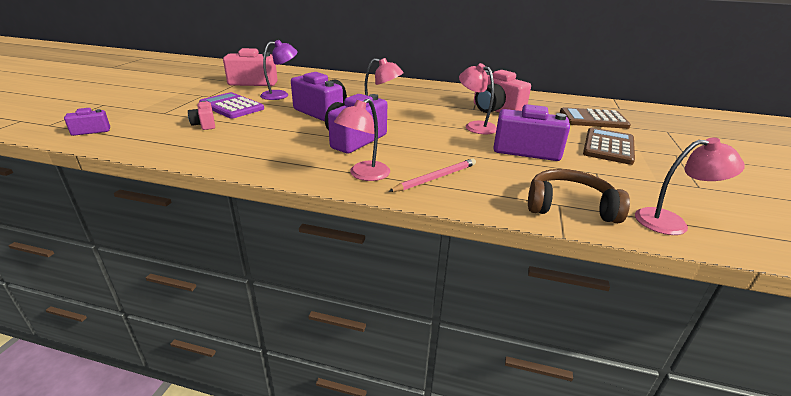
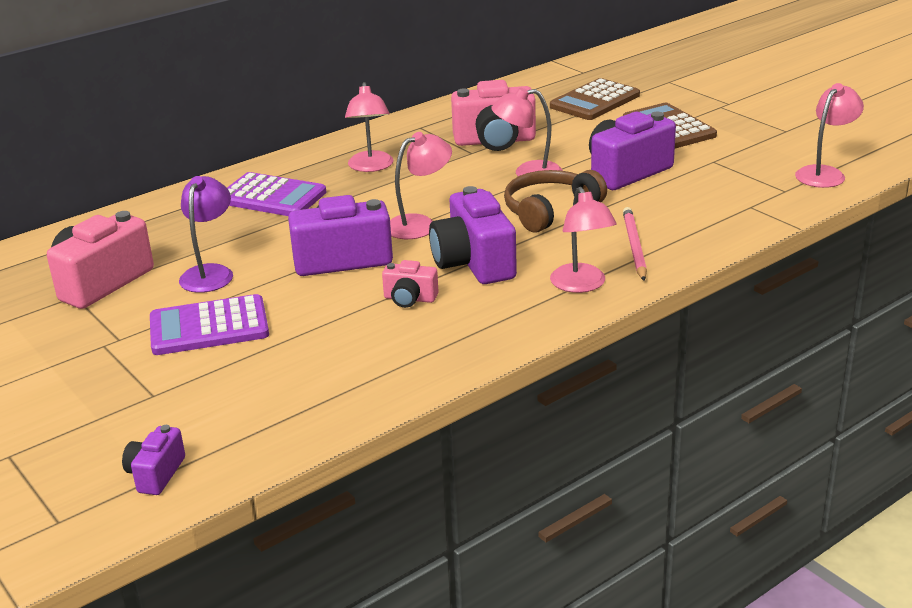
camera: 50 degrees left, 0 degrees up
pink camera [188,101,215,130] -> pink camera moved to [382,260,439,308]
brown headphones [528,169,630,223] -> brown headphones moved to [504,170,607,232]
none -> purple calculator [227,172,327,216]
none -> pink lamp [345,82,393,172]

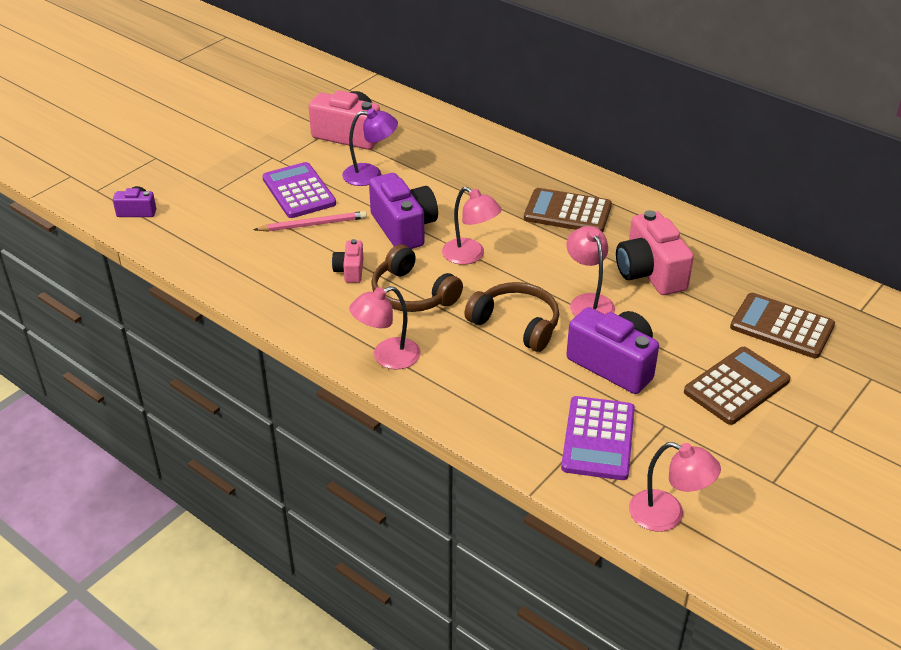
camera: 75 degrees right, 10 degrees up
purple calculator [227,172,327,216] -> purple calculator moved to [561,396,635,480]
pink lamp [345,82,393,172] -> brown calculator [524,188,612,232]
purple camera [429,186,517,284] -> brown headphones [371,244,463,312]
pink pencil [623,207,647,281] -> pink pencil moved to [254,211,367,232]

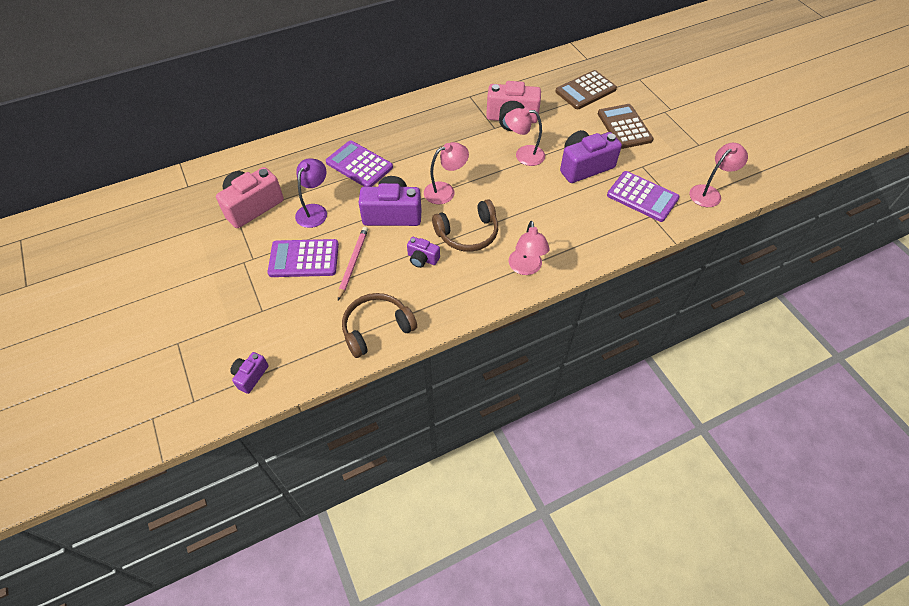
camera: 65 degrees left, 15 degrees up
pink camera [332,239,363,283] -> purple camera [407,237,440,268]
brown headphones [464,282,559,352] -> brown headphones moved to [342,293,417,358]
brown calculator [524,188,612,232] -> none
none -> purple calculator [326,140,393,187]

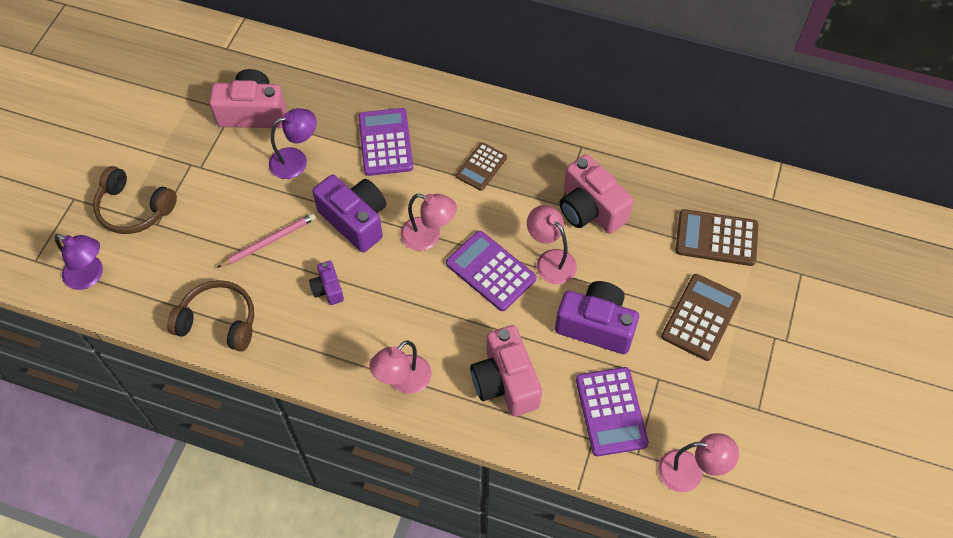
camera: 45 degrees right, 5 degrees up
purple camera [230,352,268,394] -> purple lamp [55,234,103,290]
purple calculator [268,239,339,277] -> purple calculator moved to [446,231,536,311]
brown headphones [432,199,498,252] -> brown headphones moved to [93,166,177,234]
none -> brown calculator [456,142,507,191]
none -> pink camera [470,325,542,416]

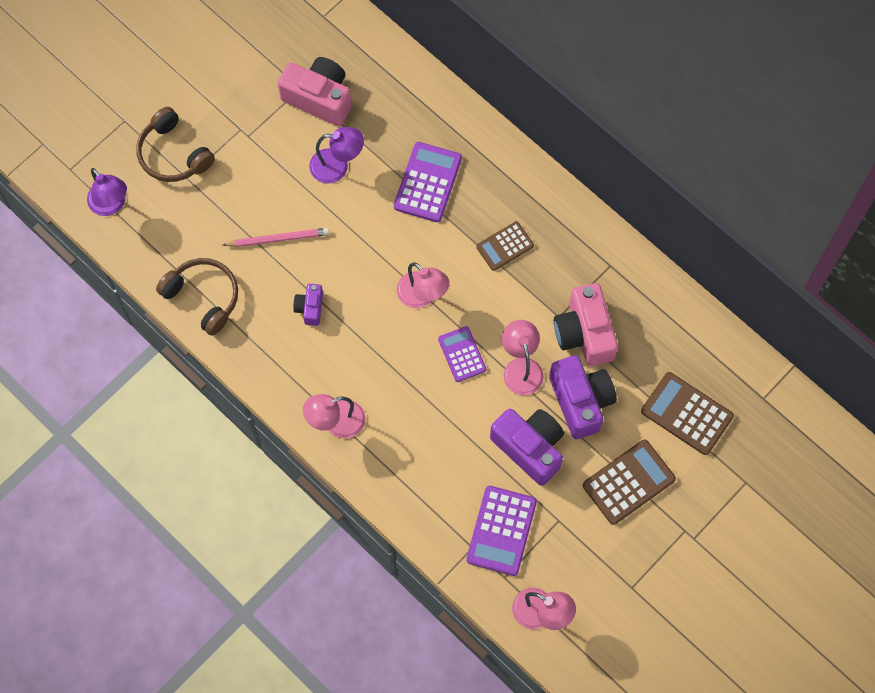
camera: 25 degrees right, 10 degrees up
purple camera [312,175,386,252] -> purple camera moved to [549,355,617,439]
purple calculator [446,231,536,311] -> purple calculator [438,326,486,382], size x0.65
pink camera [470,325,542,416] -> none

